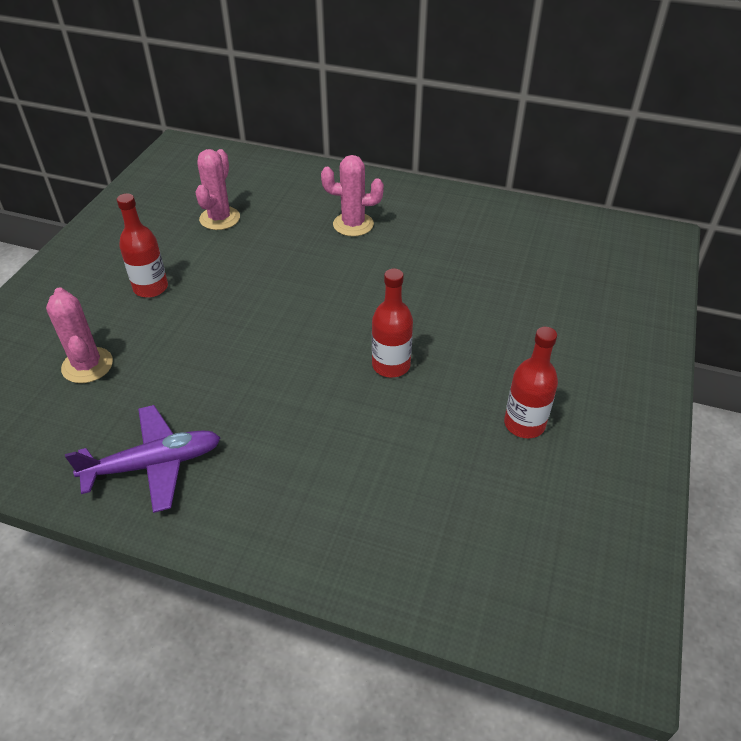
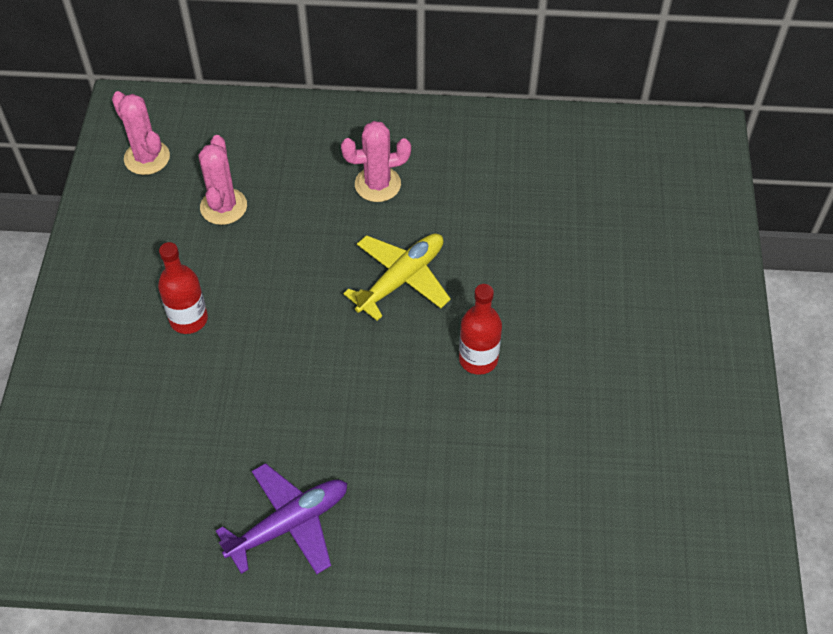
camera: 15 degrees left, 10 degrees up
pink cactus [46,287,113,383] -> pink cactus moved to [112,91,170,175]
red bottle [504,327,558,438] -> none
none -> yellow plane [343,233,451,321]

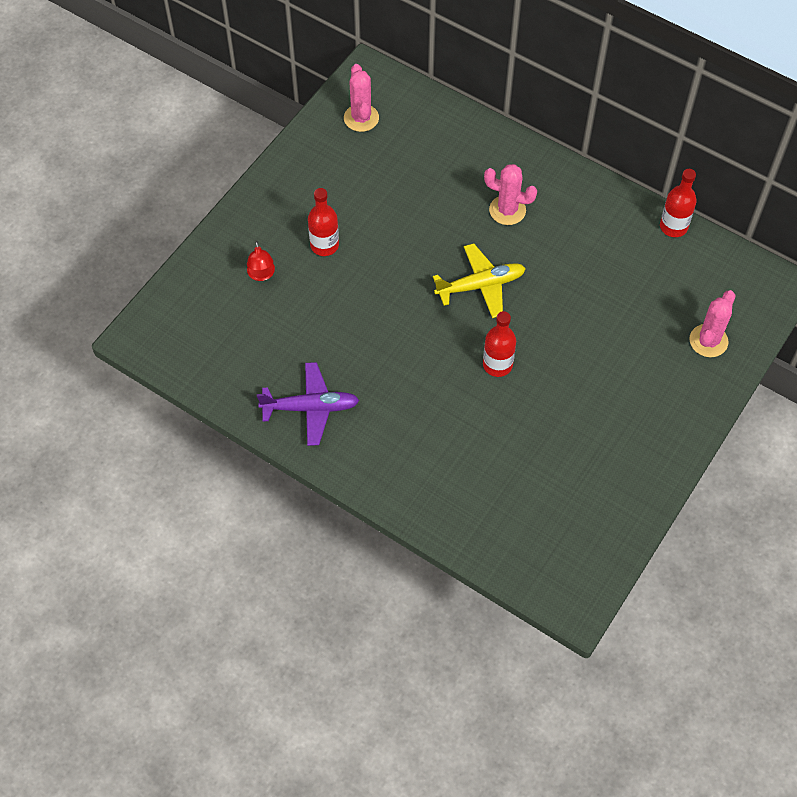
camera: 30 degrees right, 5 degrees up
pink cactus [198,135,247,225] -> pink cactus moved to [689,290,735,357]
none -> red lamp [247,241,275,281]
none -> red bottle [660,169,697,237]

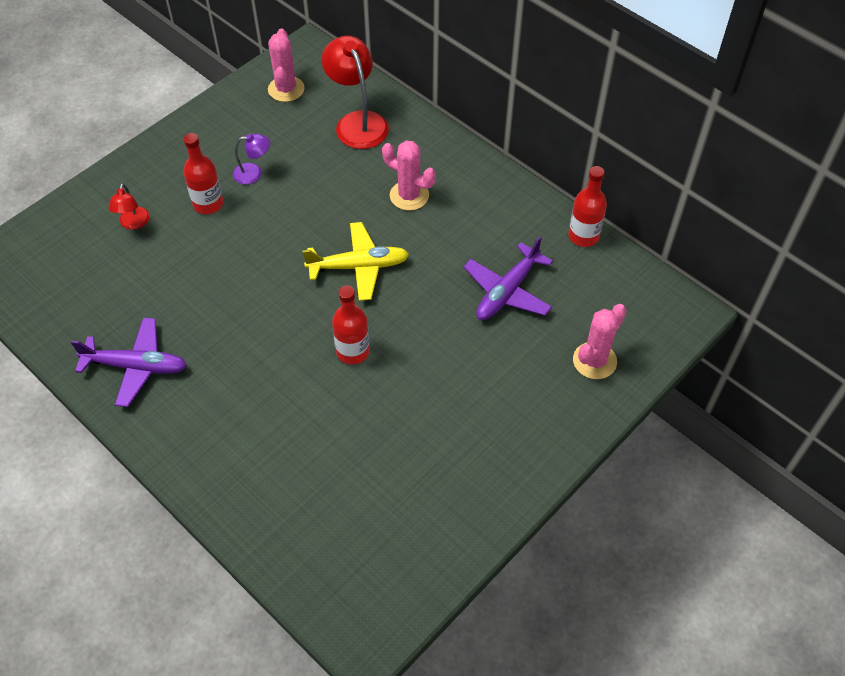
camera: 10 degrees right, 5 degrees down
none -> purple lamp [233,133,270,184]
none -> red lamp [322,36,389,149]
none -> purple plane [464,236,553,320]

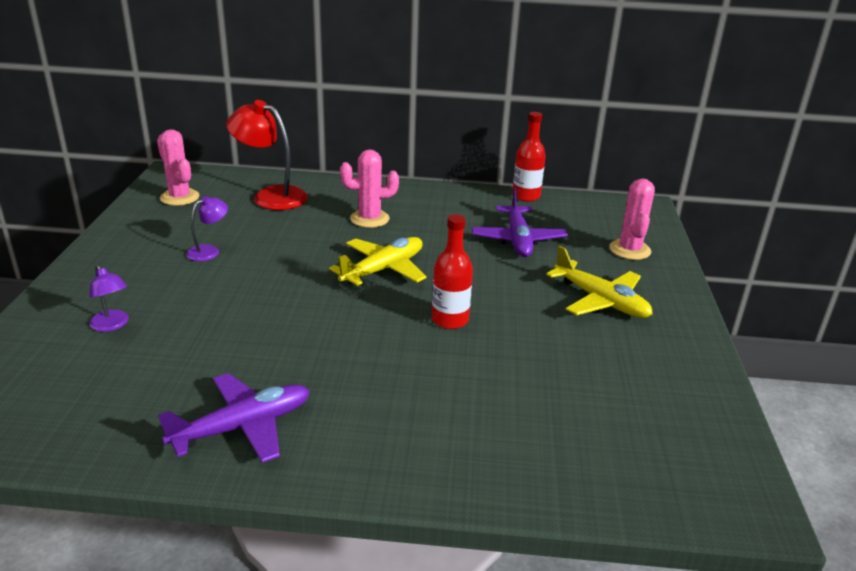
camera: 40 degrees left, 25 degrees down
red lamp [108,183,149,230] -> purple lamp [89,265,129,332]
red bottle [183,133,223,214] -> none
none -> yellow plane [546,246,652,318]

